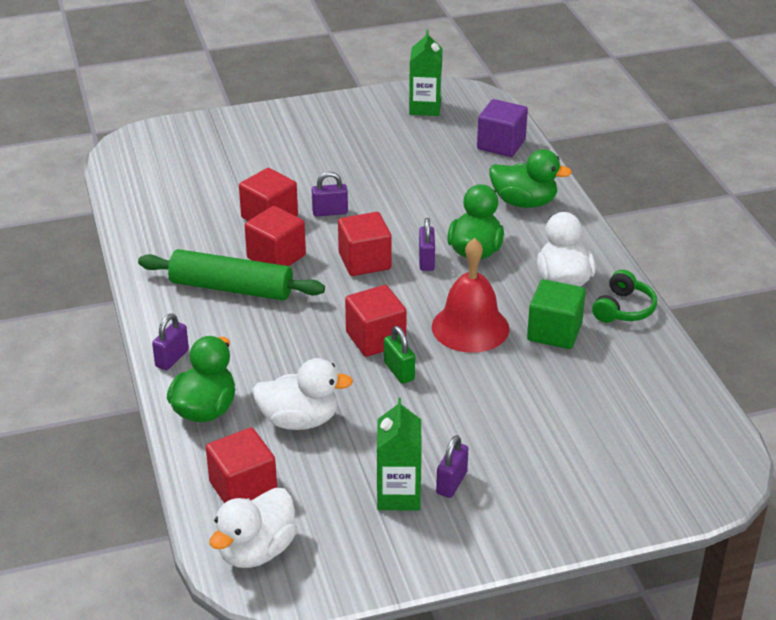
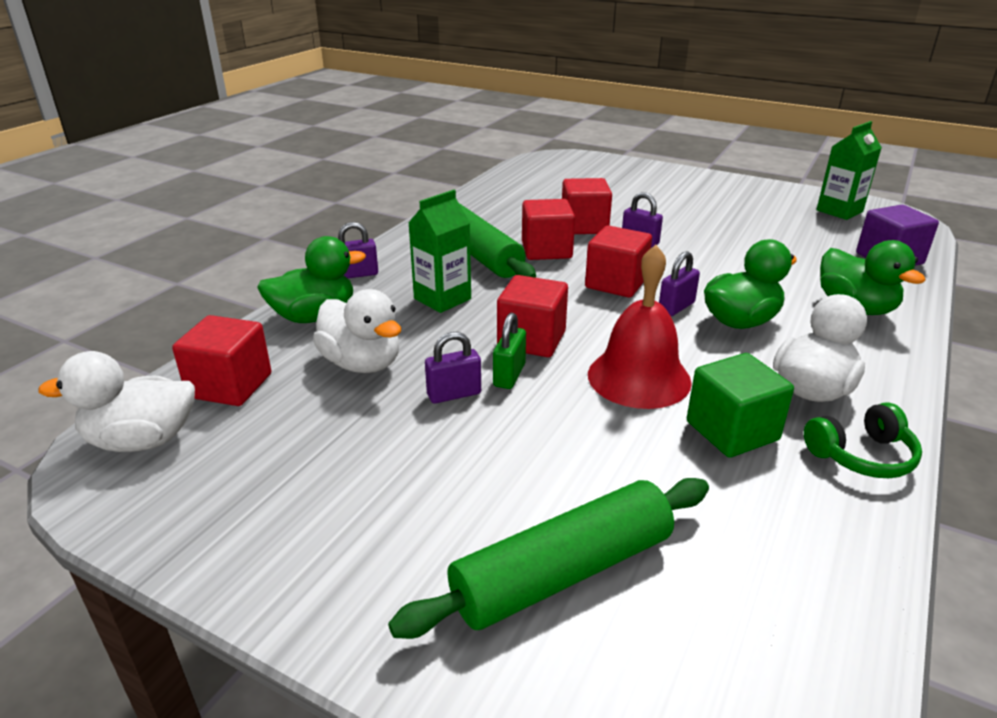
camera: 45 degrees right, 5 degrees down
green carton [377,398,422,511] -> green carton moved to [408,190,471,313]
purple padlock [436,435,468,498] -> purple padlock moved to [425,332,481,404]
none -> green rolling pin [388,478,709,639]

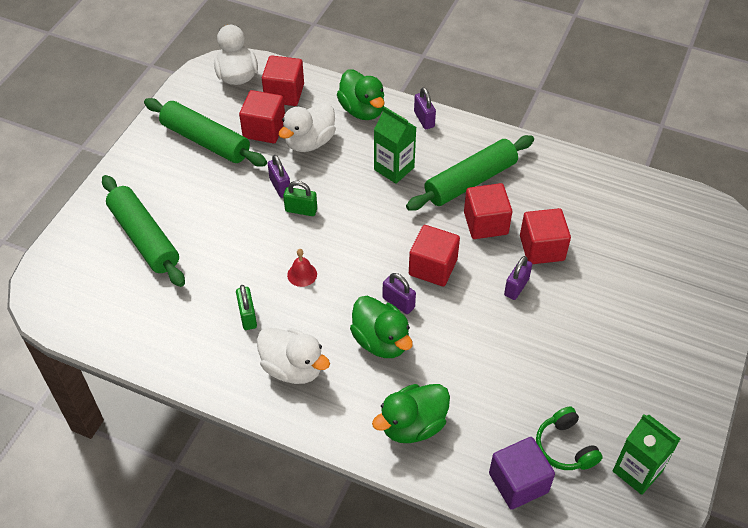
camera: 85 degrees right, 20 degrees up
red cube [497,275,568,357] -> red cube moved to [239,90,285,143]
red bell [588,245,692,409] -> red bell [287,249,317,287], size x0.45
green cube [687,353,794,458] -> green padlock [236,285,257,330]
green headphones [804,402,922,478] -> green headphones moved to [536,407,603,470]
none -> green rolling pin [144,98,267,167]

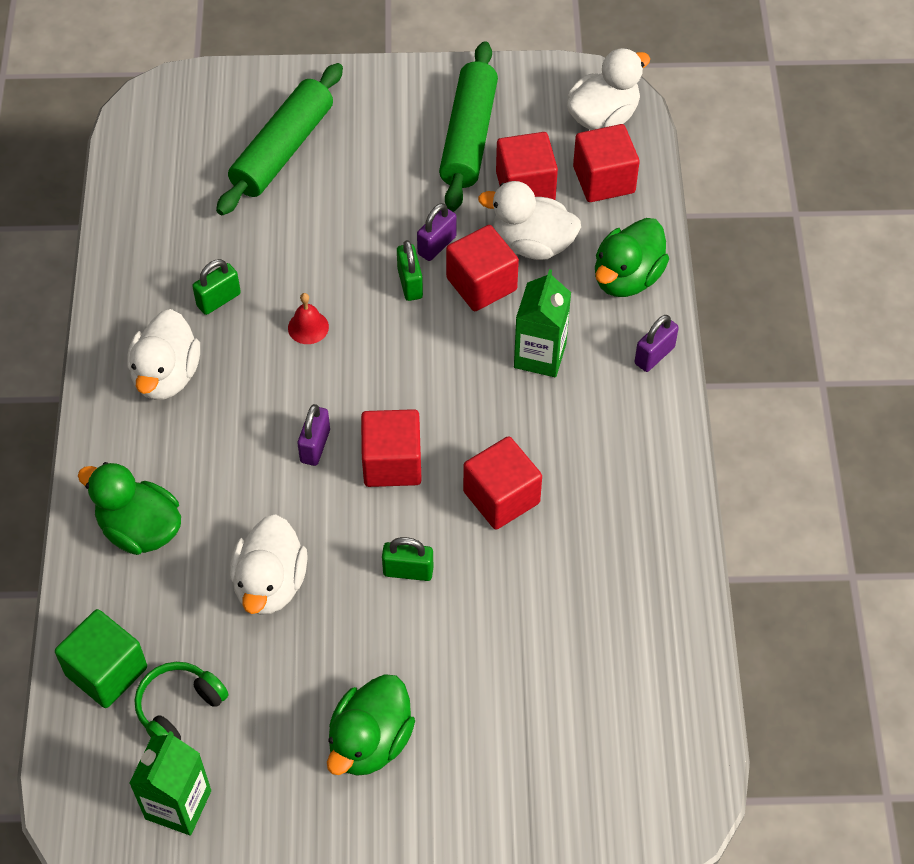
camera: 65 degrees right, 5 degrees up
green duck [350,296,413,358] -> green duck moved to [327,674,415,776]
green rolling pin [406,135,534,211] -> none
purple cube [489,437,555,510] -> green cube [55,609,147,708]
purple padlock [504,256,532,300] -> green padlock [382,537,434,581]
red cube [520,208,571,264] -> red cube moved to [446,225,519,311]
none -> white duck [230,514,308,615]

